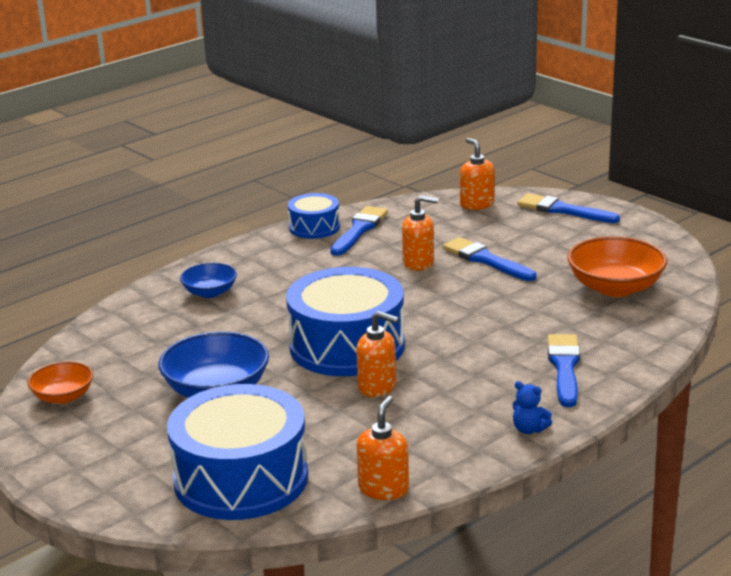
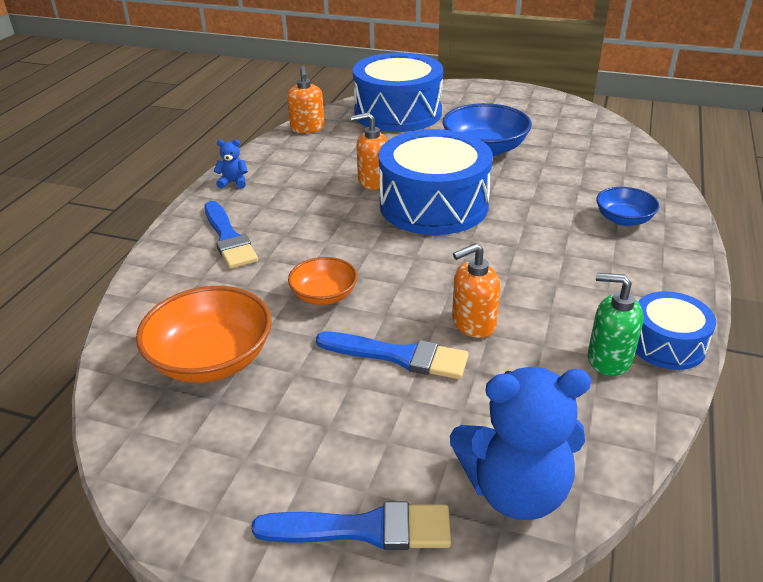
camera: 150 degrees right, 10 degrees up
orange bowl [28,362,93,404] -> orange bowl moved to [288,257,358,305]
blue brush [330,206,388,256] -> green soap dispenser [588,273,644,376]
orange soap dispenser [460,138,495,210] -> blue teddy bear [450,367,591,520]

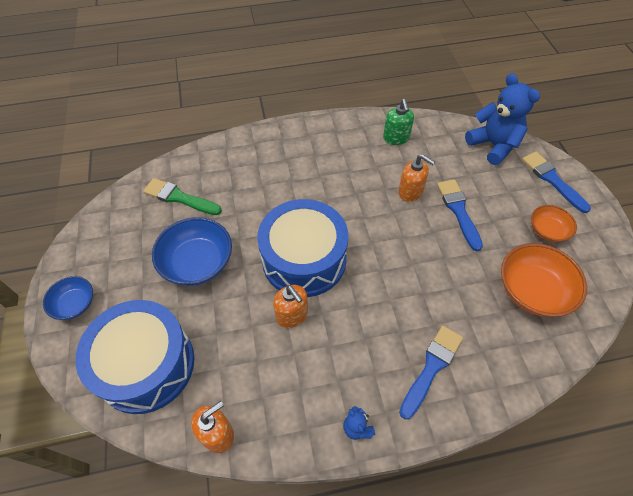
camera: 120 degrees left, 20 degrees up
orange bowl [288,257,358,305] -> orange bowl moved to [531,205,577,242]
blue bowl [596,187,659,226] -> blue bowl moved to [43,276,93,320]
blue drum [635,291,716,370] -> none
none -> green brush [143,178,222,215]

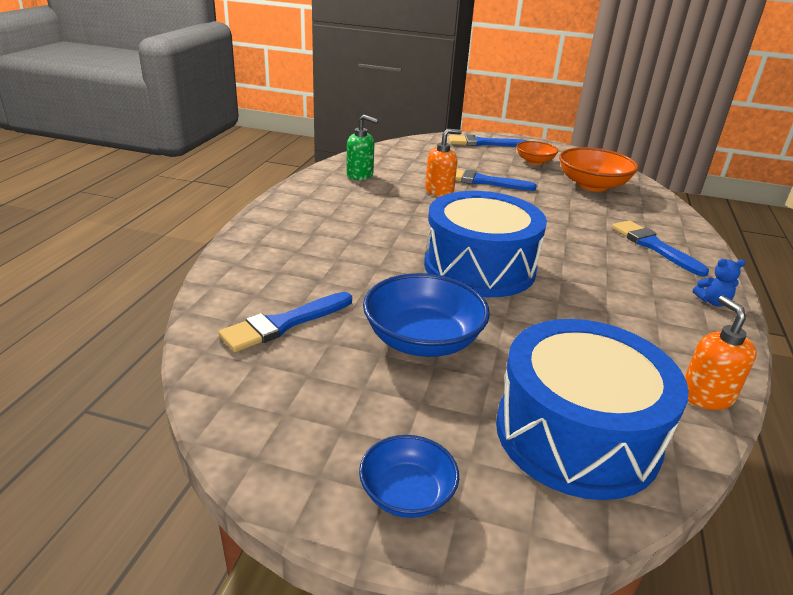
camera: 65 degrees left, 25 degrees down
green brush [143,178,222,215] -> blue brush [218,292,352,352]
orange soap dispenser [273,285,308,328] -> none
blue teddy bear [465,73,540,165] -> none

